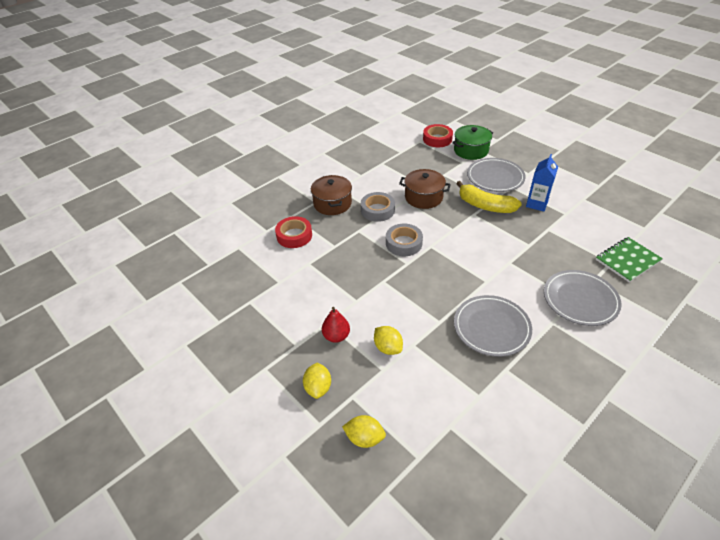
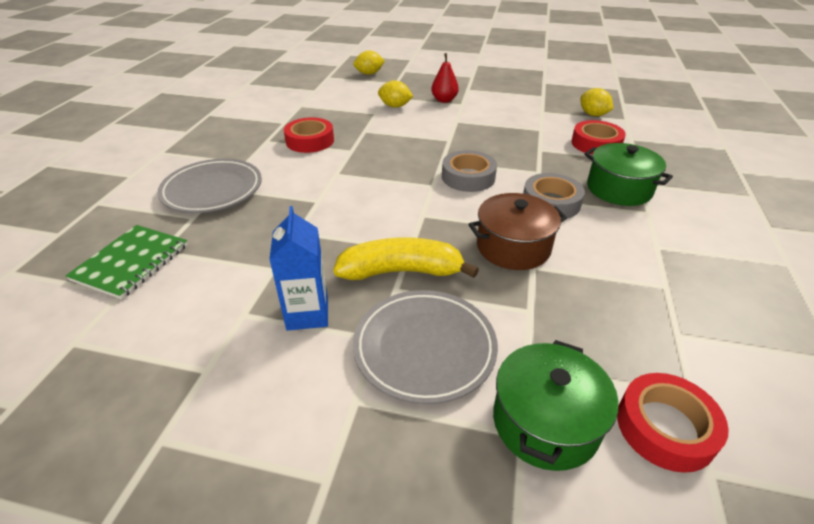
camera: 145 degrees right, 5 degrees down
yellow lemon [303,363,331,399] -> yellow lemon moved to [581,88,613,116]
brown pot [311,175,352,215] -> green pot [584,143,673,206]
grey plate [454,295,532,357] -> red tape [284,117,334,153]

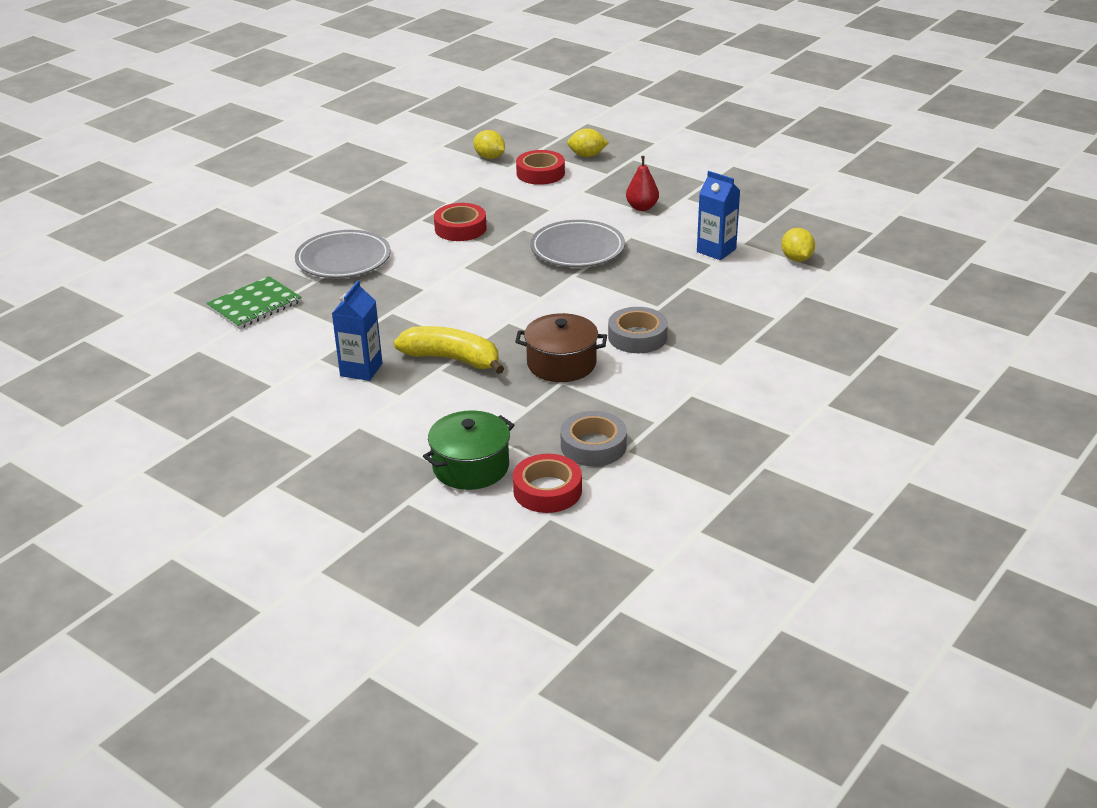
camera: 25 degrees right, 5 degrees down
grey plate [353,290,498,404] -> grey plate moved to [530,220,625,267]
yellow lemon [378,80,413,108] -> yellow lemon moved to [474,130,505,159]
grey tape [442,150,497,192] -> grey tape moved to [560,411,627,466]
red tape [571,120,626,155] -> red tape moved to [516,150,565,185]
green pot [584,143,673,206] -> none
none -> blue carton [697,171,740,260]

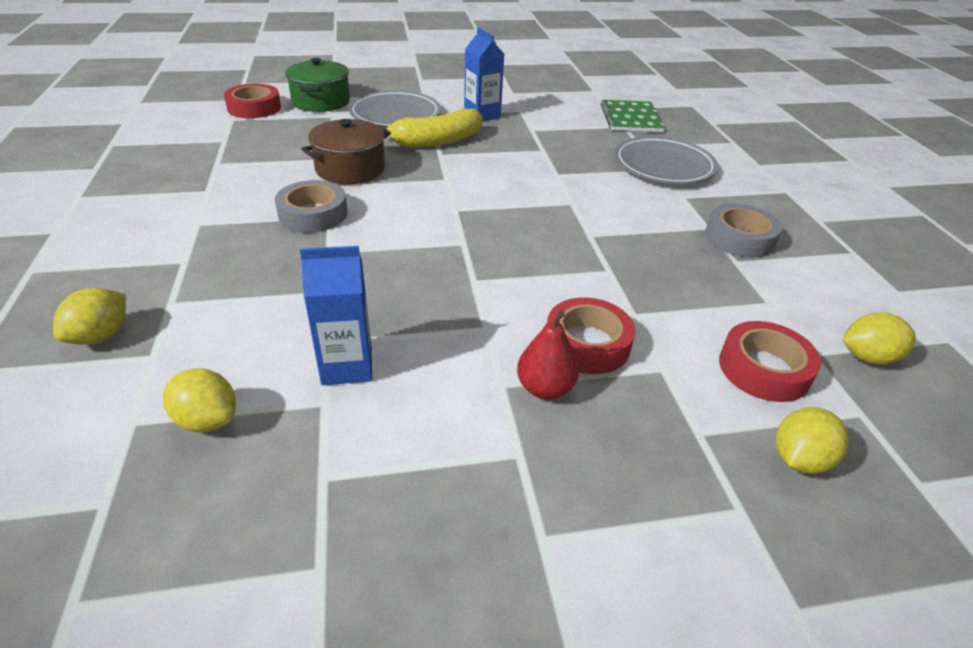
camera: 130 degrees right, 5 degrees up
red tape [434,203,487,241] -> red tape moved to [547,297,635,374]
grey plate [530,220,625,267] -> grey plate moved to [349,91,441,126]
grey tape [560,411,627,466] -> grey tape moved to [705,203,782,258]
none -> yellow lemon [53,288,126,345]

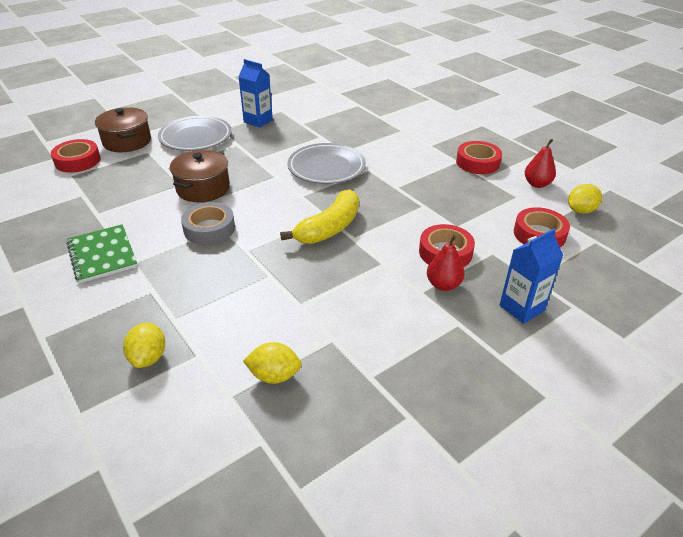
camera: 25 degrees left, 0 degrees up
green pot [285,58,350,112] -> brown pot [95,107,151,153]
blue carton [300,246,372,385] -> blue carton moved to [500,229,563,324]
yellow banana [377,109,482,147] -> yellow banana moved to [280,189,359,244]
green notebook [601,100,665,132] -> green notebook moved to [66,224,138,283]
grey plate [614,136,718,184] -> grey plate moved to [288,143,366,184]
grey tape [705,203,782,258] -> red tape [456,141,502,174]
yellow lemon [776,407,848,474] -> none
none -> red pear [525,139,556,188]

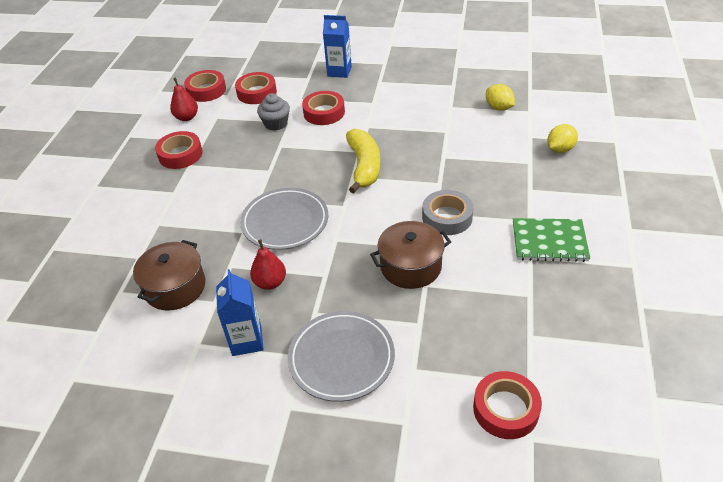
camera: 130 degrees left, 5 degrees up
green notebook [66,224,138,283] -> green notebook turned 75 degrees clockwise [513,218,590,262]
brown pot [95,107,151,153] -> brown pot moved to [133,240,206,311]
yellow banana [280,189,359,244] -> yellow banana turned 90 degrees clockwise [346,129,380,194]
red pear [427,235,465,291] -> red pear moved to [250,239,286,290]
yellow lemon [568,184,602,214] -> red tape [184,70,226,102]
none -> grey cupcake [257,93,290,131]

